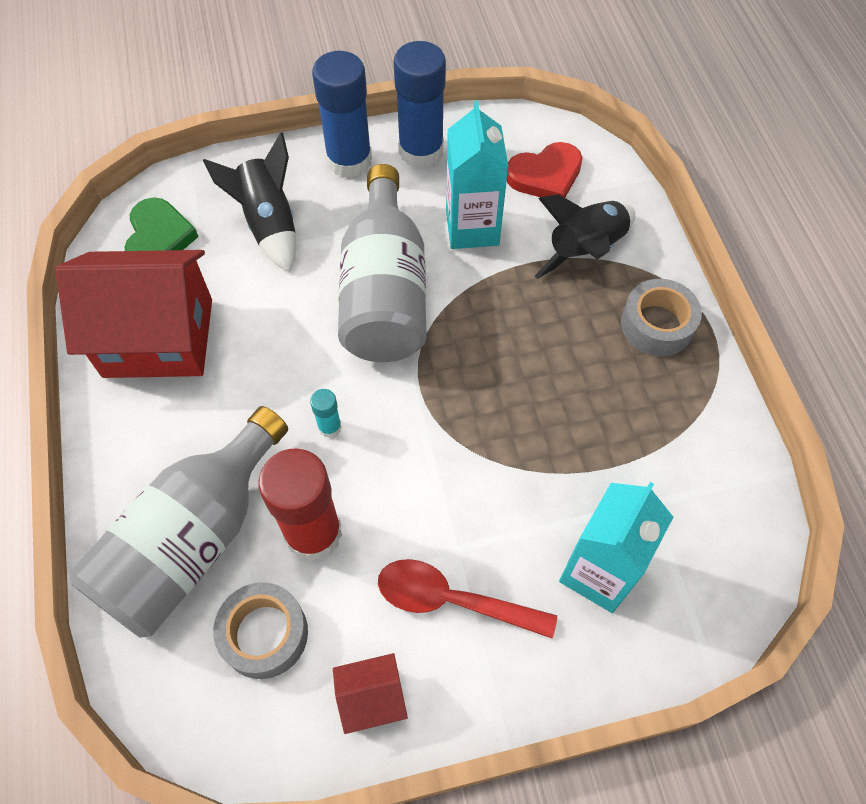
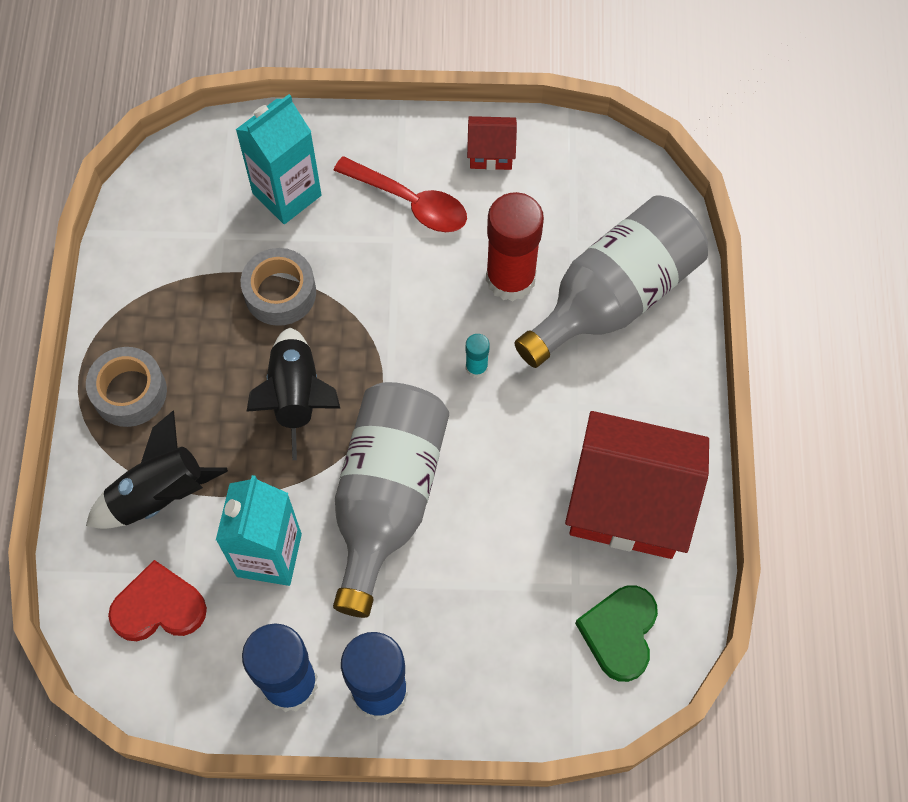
camera: 165 degrees left, 5 degrees up
black rocket [203,133,296,272] -> black rocket moved to [247,328,341,460]
grey tape [213,582,308,679] -> grey tape moved to [241,248,316,326]

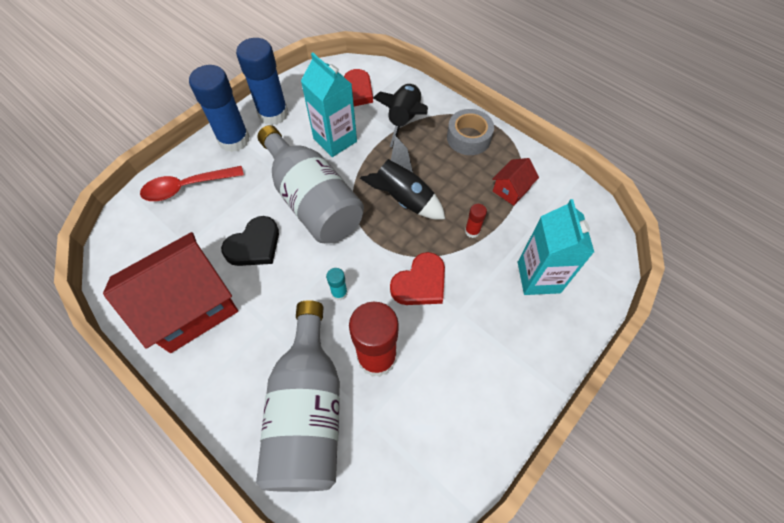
camera: 130 degrees right, 5 degrees down
grey tape [241,248,316,326] -> red glue stick [465,204,487,238]
red spoon [334,156,467,232] -> red spoon moved to [140,166,244,201]
red house [467,116,517,170] -> red house moved to [492,158,539,206]
green heart [575,585,658,682] -> none
none -> black heart [221,216,279,266]
none -> red heart [390,252,445,305]

